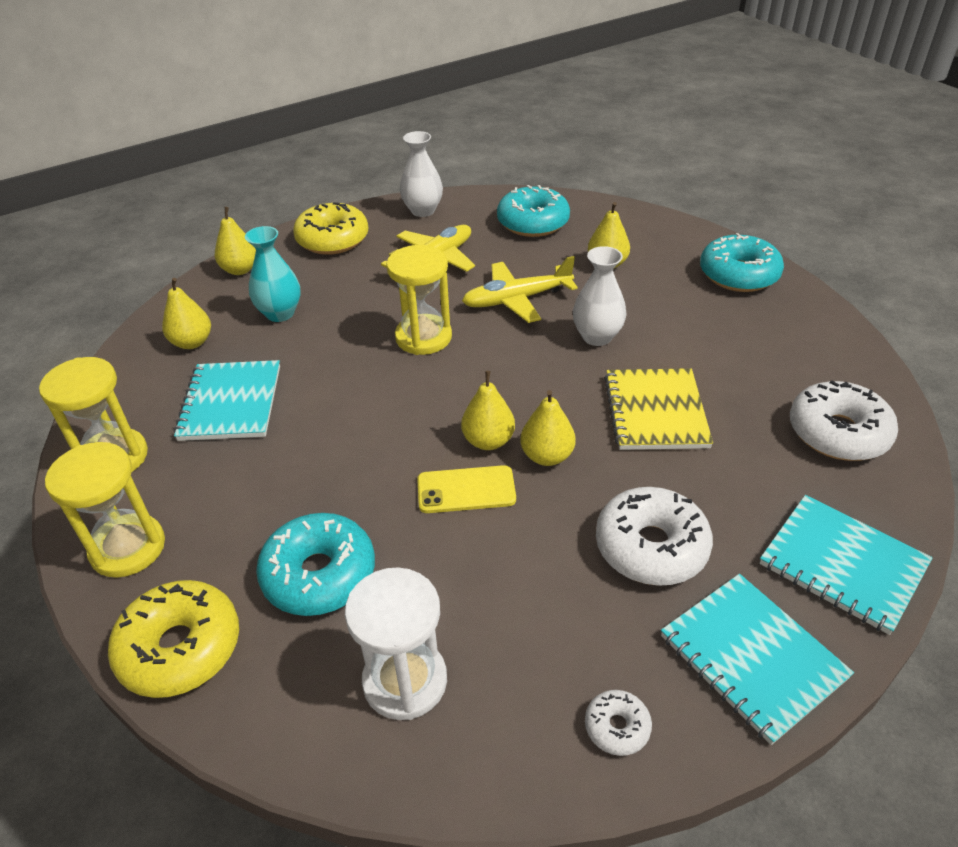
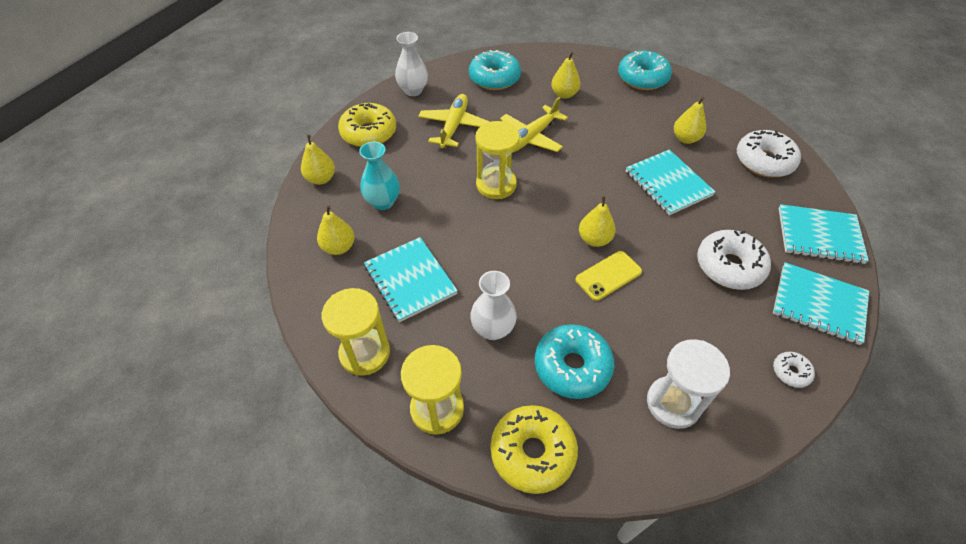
camera: 30 degrees left, 10 degrees up
yellow pear [520,390,576,466] -> yellow pear moved to [674,97,706,144]
white vase [573,246,627,346] -> white vase moved to [470,271,517,340]
yellow notebook [604,368,713,450] -> turquoise notebook [626,149,715,215]

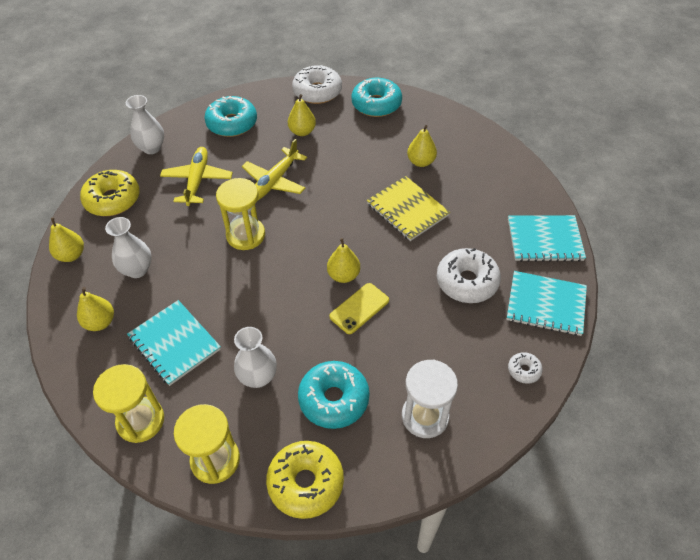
camera: 10 degrees left, 0 degrees up
turquoise vase [359,142,400,210] -> white vase [105,217,152,278]
turquoise notebook [626,149,715,215] -> yellow notebook [367,176,450,241]
white donut [737,130,801,177] -> white donut moved to [292,65,342,104]

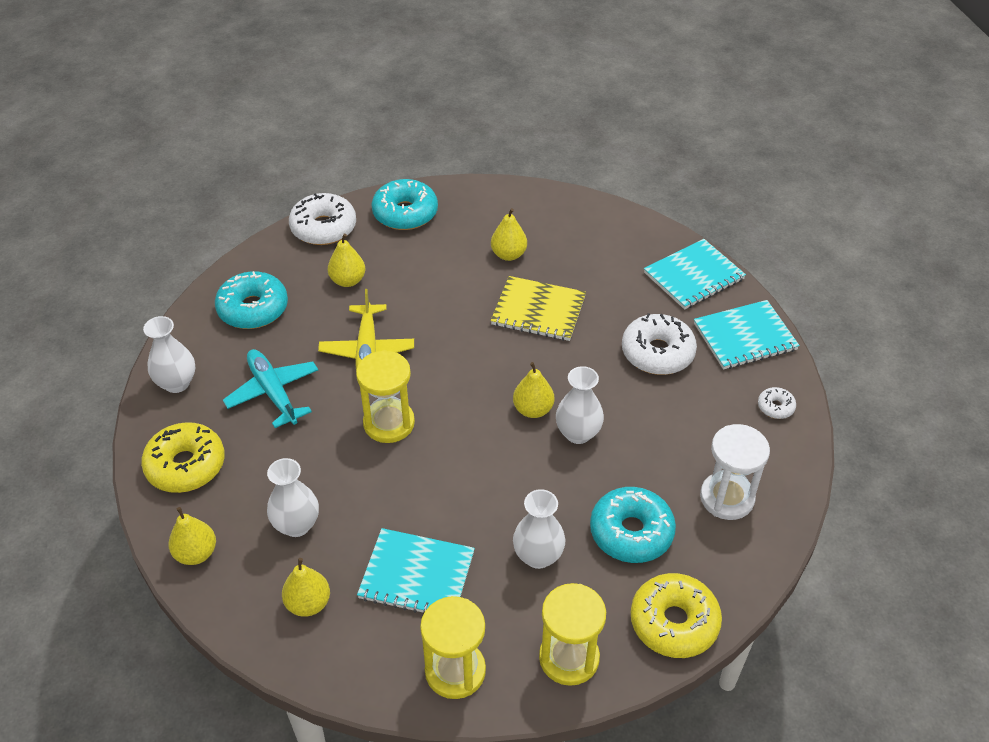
camera: 35 degrees left, 5 degrees down
yellow plane [160,147,233,206] -> turquoise plane [223,349,318,428]
yellow phone [329,283,389,334] -> white vase [556,366,604,444]

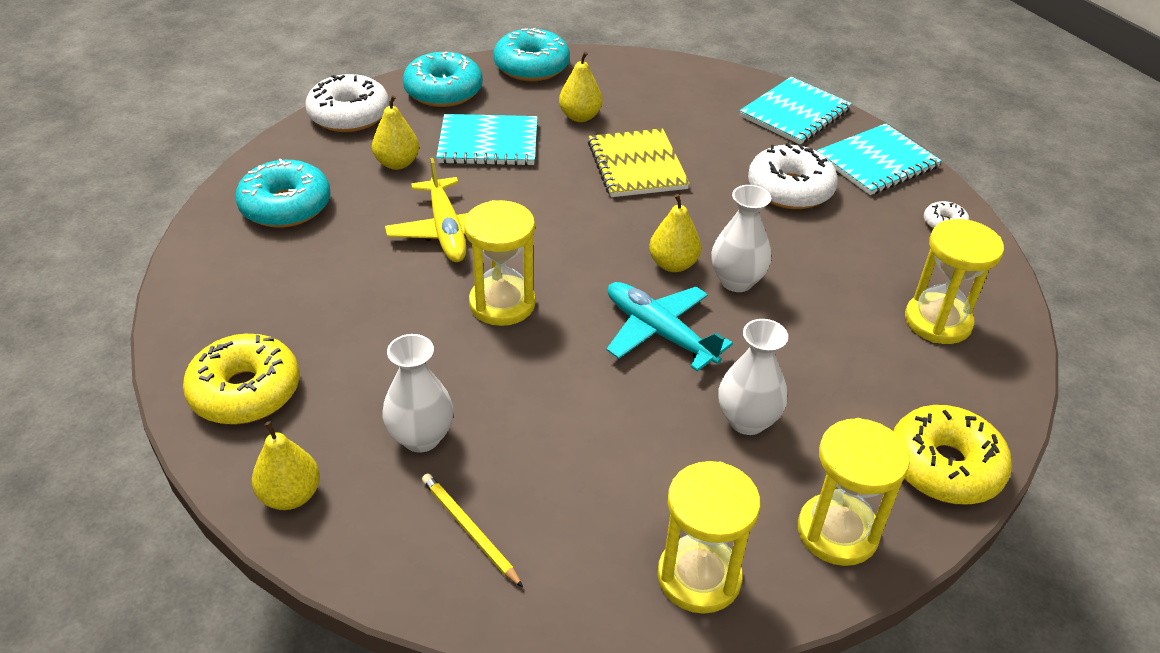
camera: 15 degrees left, 5 degrees down
white vase [143,316,195,393] -> none
turquoise plane [223,349,318,428] -> turquoise plane moved to [606,282,733,372]
yellow pear [282,558,330,617] -> yellow pencil [422,473,523,587]
turquoise notebook [357,528,475,613] -> turquoise notebook moved to [436,114,538,166]
yellow notebook [491,276,586,341] -> yellow notebook turned 75 degrees clockwise [588,128,690,197]
turquoise donut [590,487,676,563] -> turquoise donut moved to [493,28,570,81]
white hourglass [700,424,770,520] -> yellow hourglass [905,219,1004,344]

